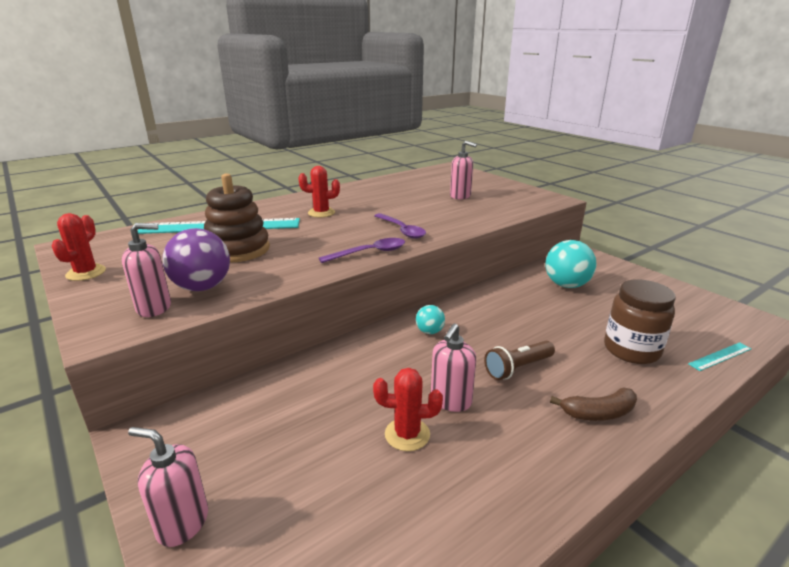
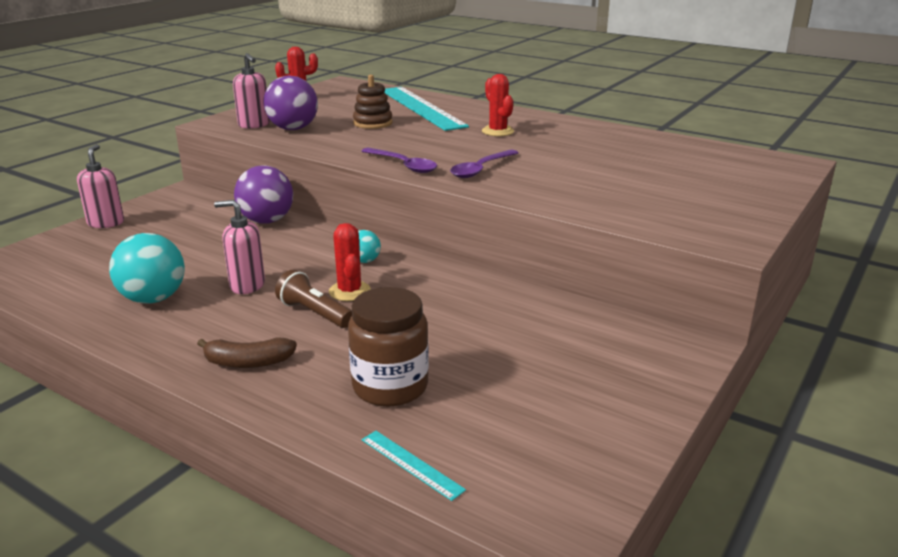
camera: 70 degrees right, 0 degrees up
brown stacking toy [204,173,270,263] -> brown stacking toy [353,75,393,129], size x0.64
red cactus [373,368,443,451] -> red cactus moved to [329,223,371,301]
pink soap dispenser [450,141,477,200] -> none
turquoise ball [546,240,597,288] -> turquoise ball moved to [109,233,185,304]
brown banana [550,387,637,421] -> brown banana turned 60 degrees counterclockwise [197,338,297,368]
none -> purple ball [234,165,293,224]

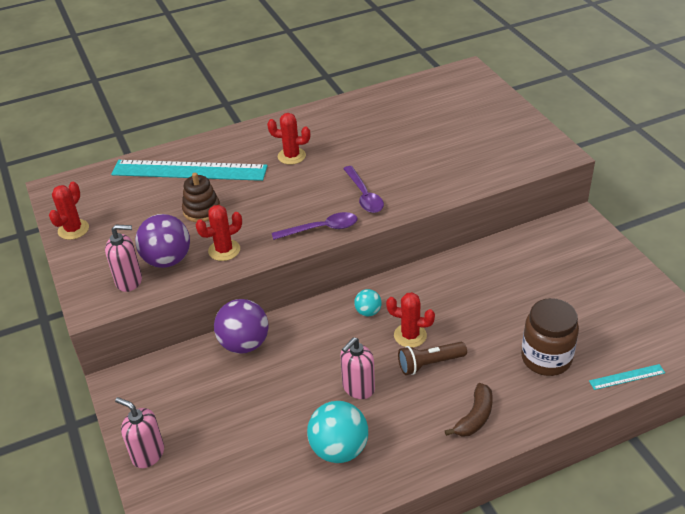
camera: 55 degrees left, 15 degrees up
none -> red cactus [196,205,242,261]

